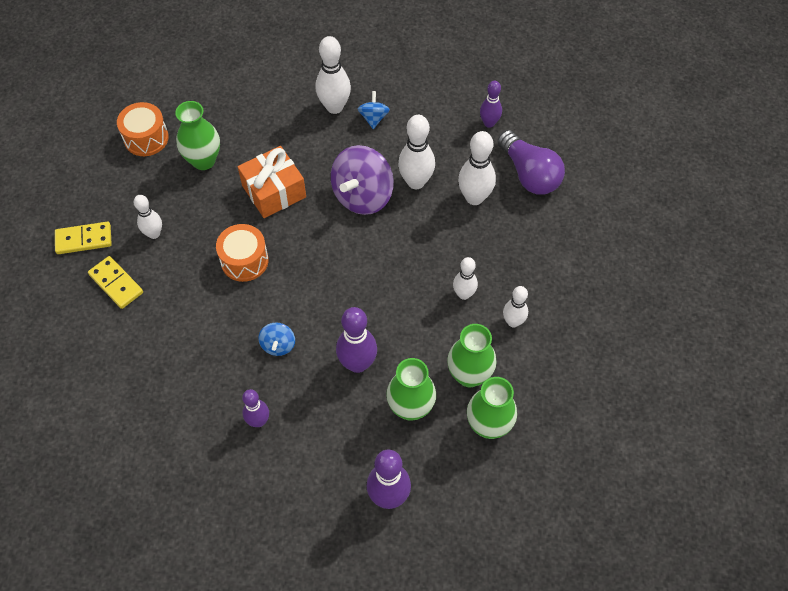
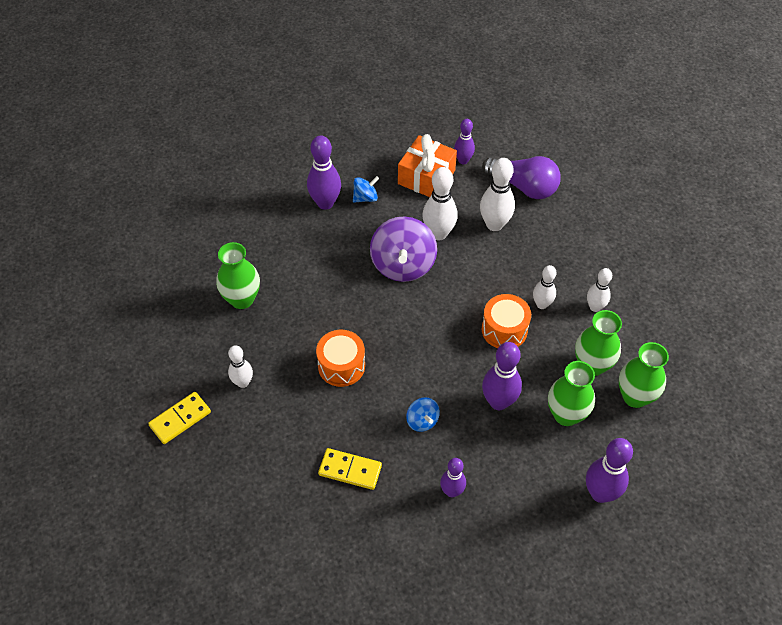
camera: 30 degrees left, 5 degrees down
yellow domino [88,256,143,309] -> yellow domino moved to [318,448,382,490]
orange drum [117,102,169,156] -> orange drum moved to [482,294,531,348]
orange gift [238,146,306,218] -> orange gift moved to [398,134,457,197]
white bowling pin [315,36,351,114] -> purple bowling pin [307,135,341,210]
blue spinning top [358,91,390,129] -> blue spinning top turned 90 degrees clockwise [353,176,379,203]

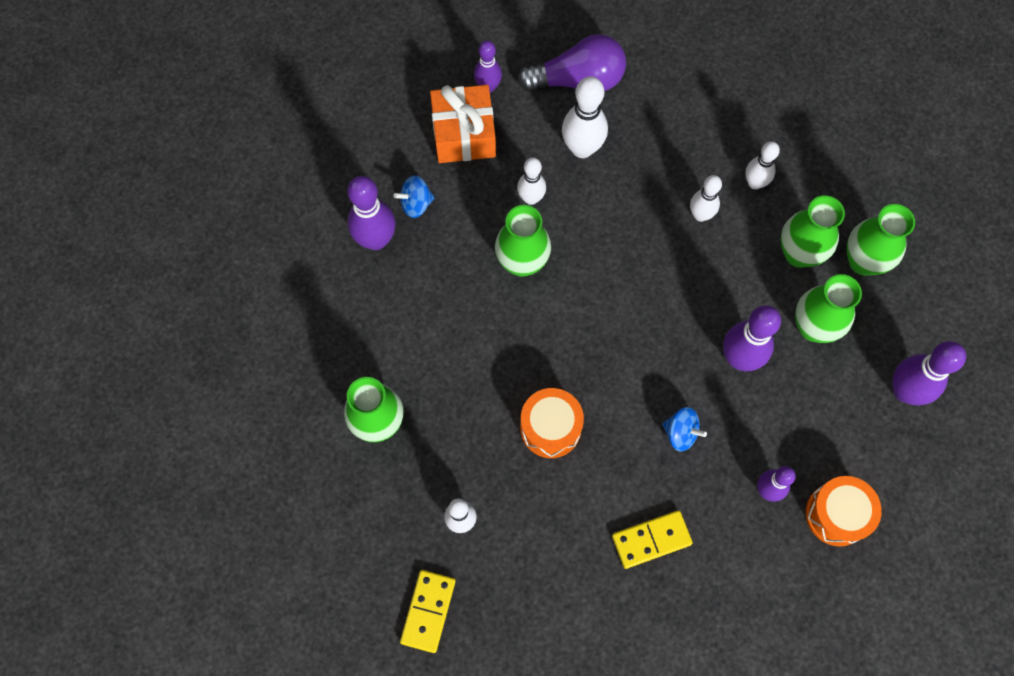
camera: 35 degrees left, 15 degrees up
blue spinning top [353,176,379,203] -> blue spinning top turned 135 degrees counterclockwise [394,175,435,218]
purple spinning top [370,216,437,282] -> green vase [495,205,551,276]
white bowling pin [422,167,458,240] -> white bowling pin [517,157,546,205], size x0.63
orange drum [482,294,531,348] -> orange drum moved to [806,476,882,546]

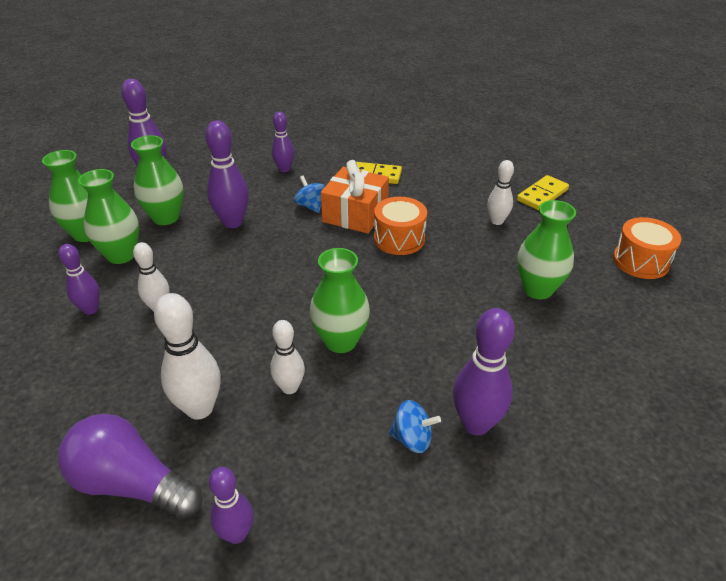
camera: 150 degrees left, 30 degrees down
orange gift [430,85,496,163] -> orange gift moved to [321,160,389,234]
white bowling pin [745,141,780,189] -> purple bowling pin [58,244,100,315]
orange drum [806,476,882,546] -> orange drum moved to [613,217,681,279]

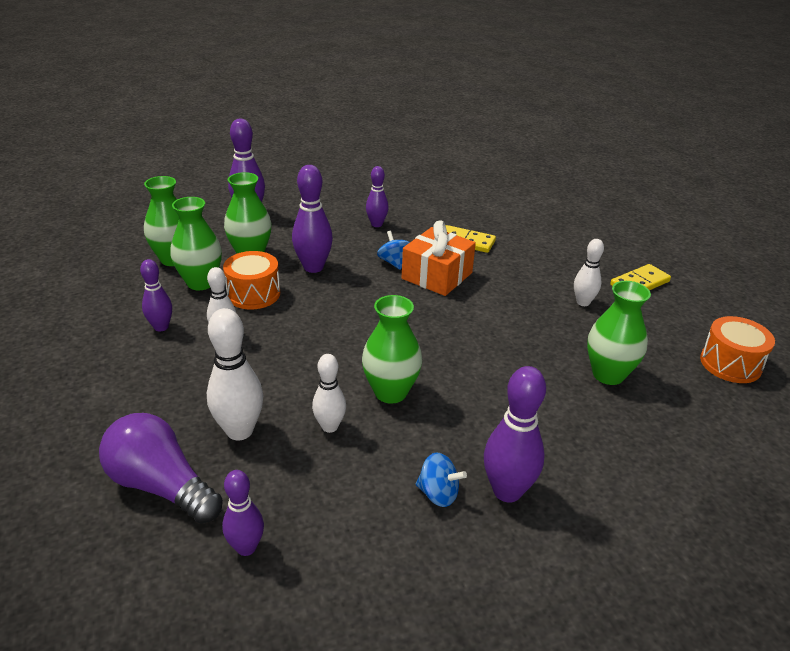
camera: 10 degrees right, 5 degrees down
orange drum [374,197,427,255] -> orange drum moved to [223,251,280,310]

